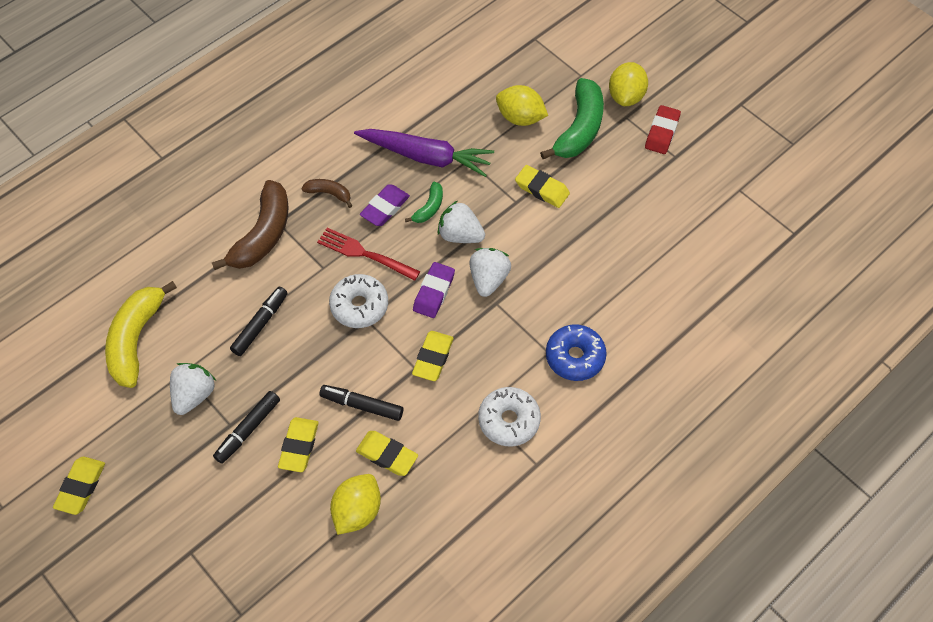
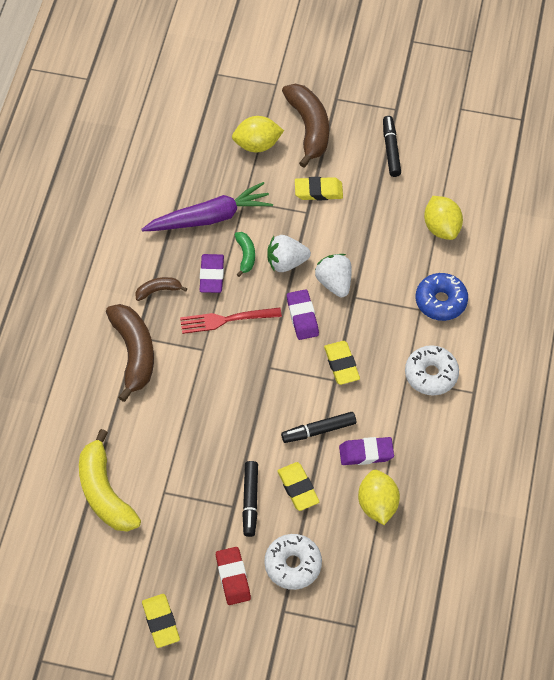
camera: 35 degrees left, 0 degrees up
white strawberry [170,363,216,415] -> none
black marker [230,287,288,356] -> black marker moved to [383,116,401,177]
white donut [329,274,388,328] -> white donut moved to [264,534,322,590]
yellow eraser [356,431,418,476] -> purple eraser [339,437,394,465]
green banana [540,78,604,159] -> brown banana [282,84,329,168]
yellow lemon [609,62,648,106] -> yellow lemon moved to [424,196,463,240]
red eraser [645,105,681,154] -> red eraser moved to [216,547,251,605]

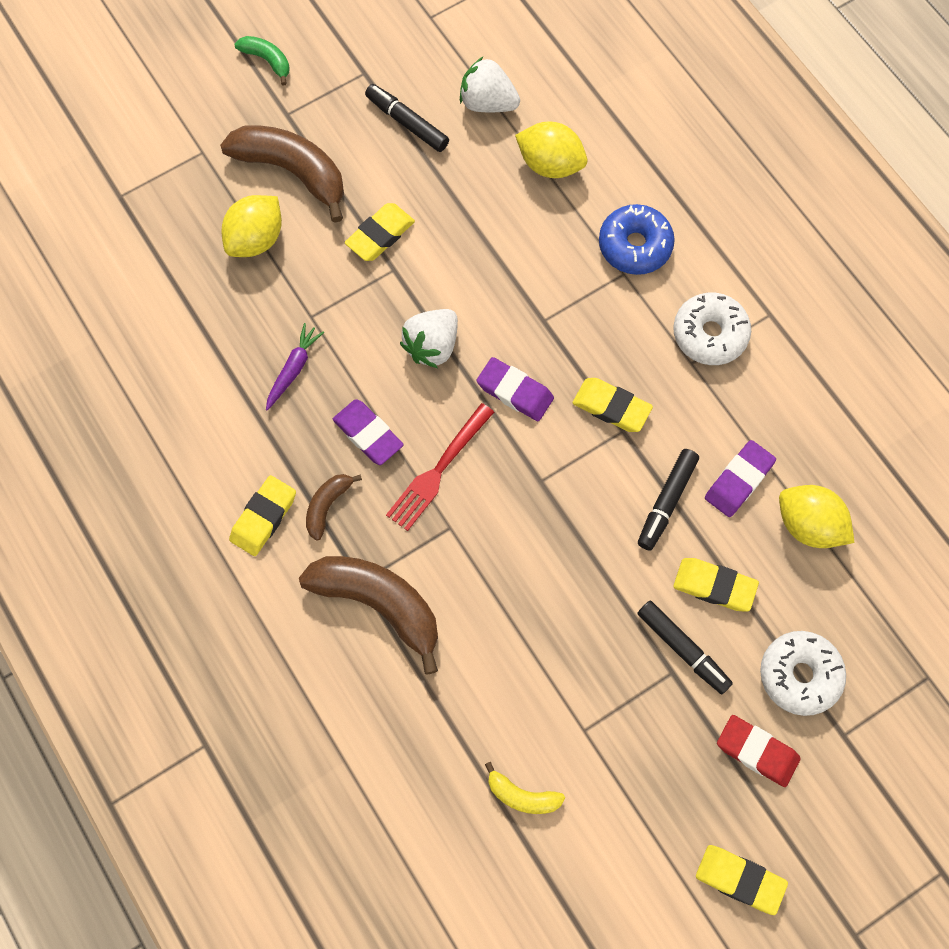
camera: 45 degrees left, 10 degrees up
yellow banana [79,429,141,532] -> yellow banana [485,762,565,814], size x0.49
purple carrot [141,182,273,231] -> purple carrot [266,323,324,411], size x0.49
green banana [235,232,255,277] -> green banana moved to [234,36,290,85]
white strawberry [315,254,352,297] -> white strawberry moved to [460,57,520,112]
none -> yellow eraser [229,475,296,556]

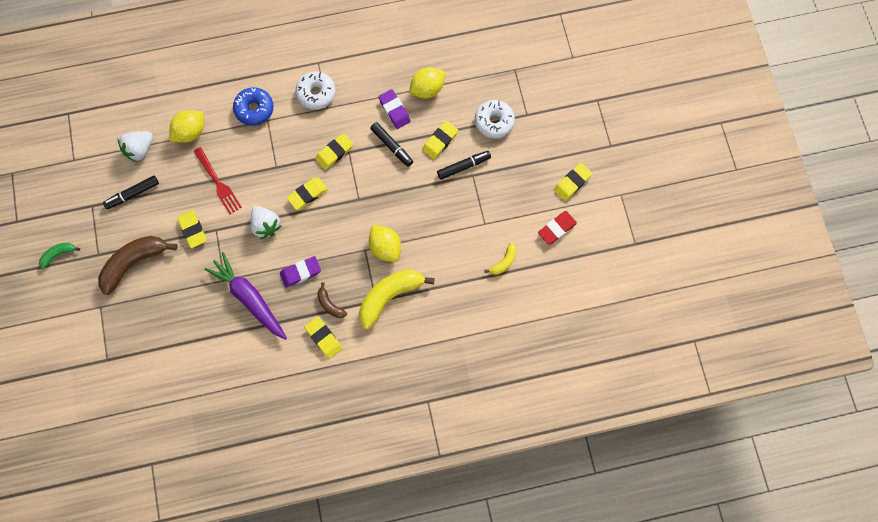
camera: 70 degrees left, 5 degrees up
yellow lemon [221,195,282,257] -> yellow lemon moved to [369,225,401,262]
purple carrot [266,323,324,411] -> purple carrot [204,252,287,340], size x2.03
brown banana [299,556,438,674] -> yellow banana [359,270,435,329]
red fork [386,403,494,531] -> red fork moved to [193,147,242,214]
purple eraser [476,357,554,421] -> yellow eraser [287,177,328,210]
red eraser [717,715,801,787] -> red eraser moved to [538,211,577,245]

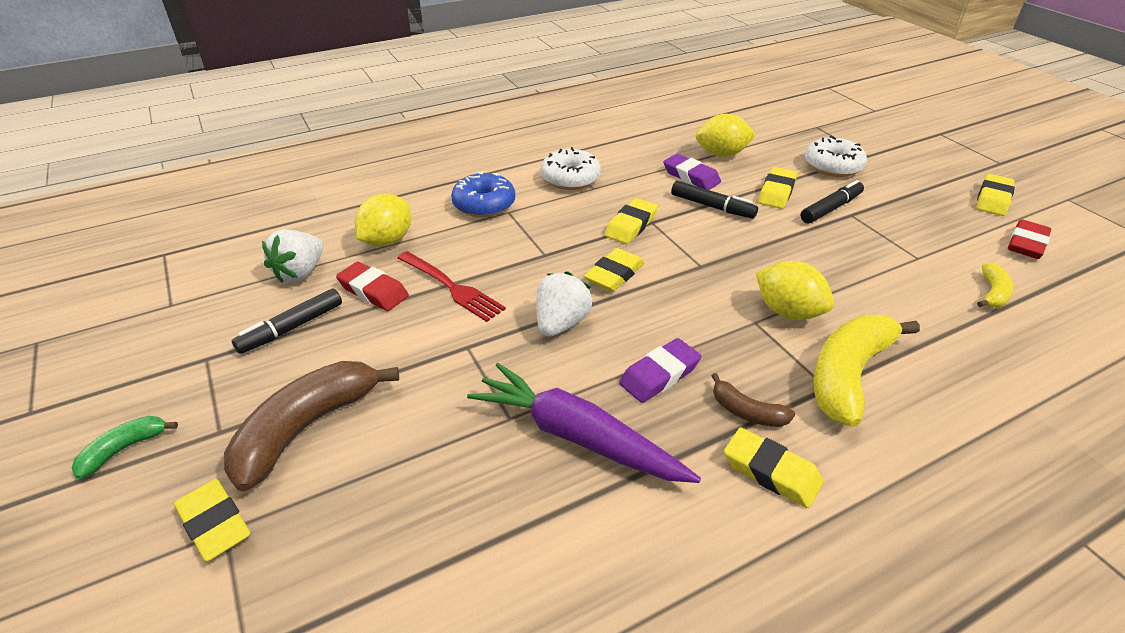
camera: 15 degrees left, 35 degrees down
yellow eraser [178,210,206,248] -> yellow eraser moved to [174,479,250,562]
white strawberry [250,206,282,239] -> white strawberry turned 105 degrees counterclockwise [536,271,593,337]
yellow lemon [409,67,446,98] -> yellow lemon turned 45 degrees clockwise [696,114,756,157]
none -> red eraser [336,262,409,311]

